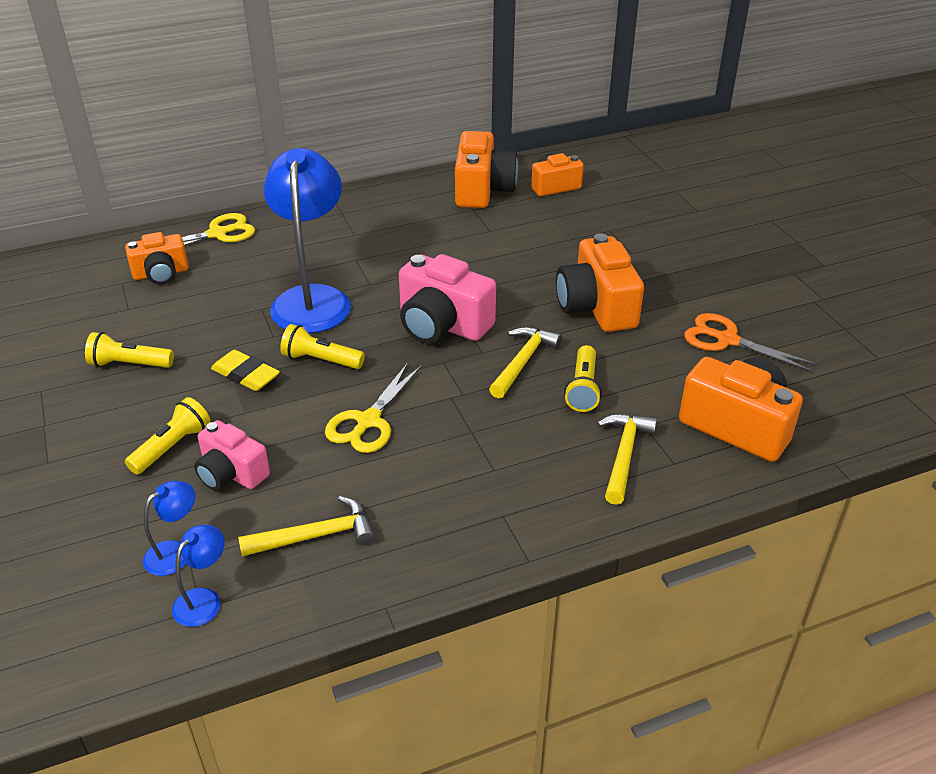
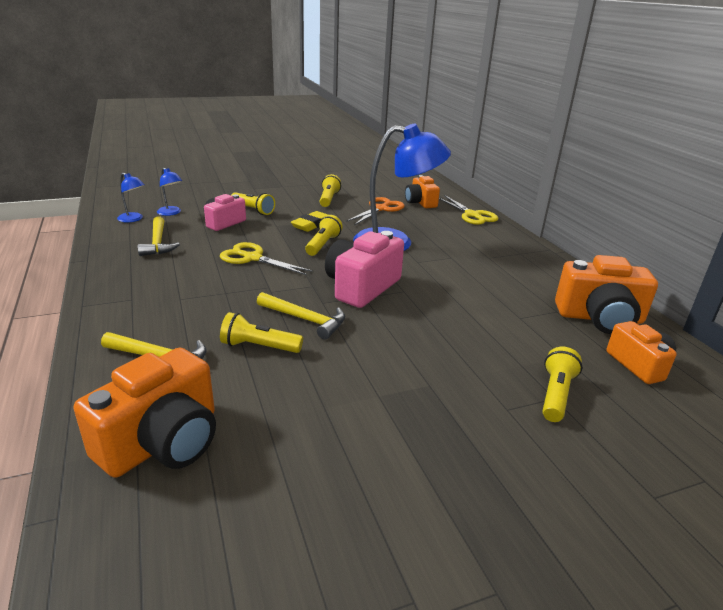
camera: 90 degrees right, 10 degrees down
orange camera [556,233,644,332] -> none
orange scissors [684,313,817,372] -> orange scissors moved to [346,197,405,225]
none -> yellow flashlight [542,347,582,422]

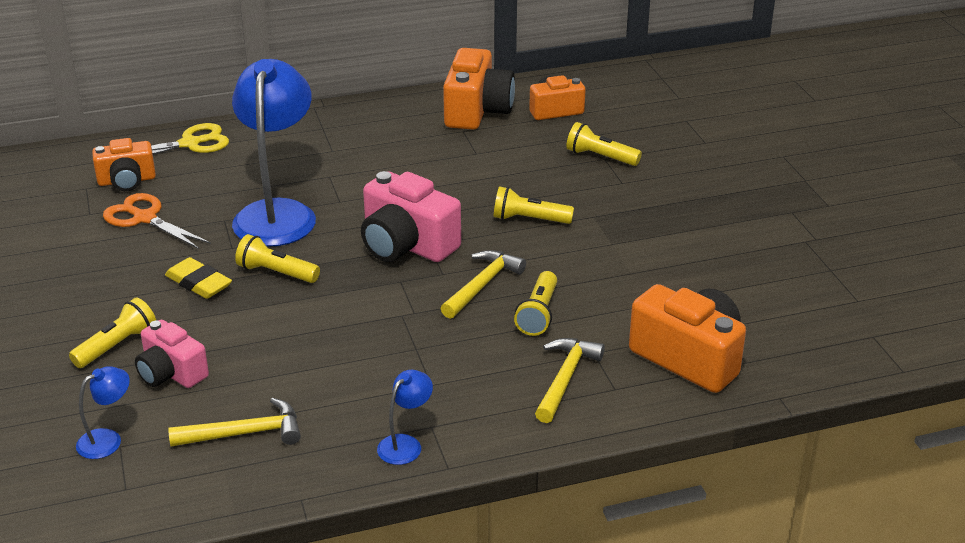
camera: 85 degrees left, 5 degrees up
blue lamp [117,173,145,222] -> blue lamp moved to [377,370,433,465]
yellow scissors [220,242,313,275] -> none
yellow flashlight [320,174,341,207] -> yellow flashlight moved to [494,186,574,224]

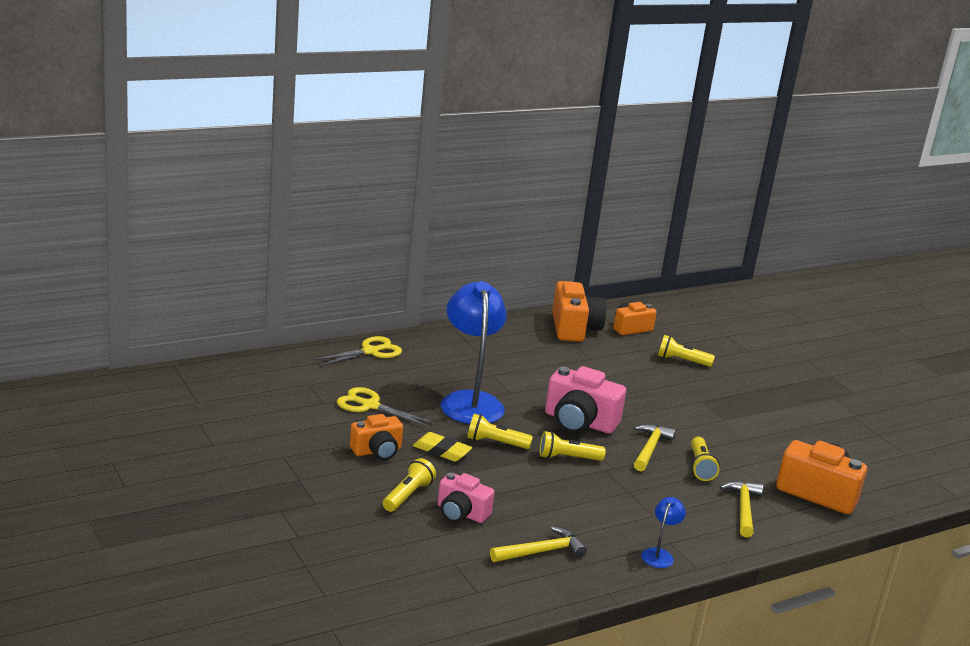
camera: 15 degrees left, 10 degrees down
blue lamp [76,366,130,459] -> none
orange camera [92,138,156,191] -> orange camera moved to [350,414,403,460]
orange scissors [103,193,211,249] -> yellow scissors [337,387,434,427]
yellow flashlight [494,186,574,224] -> yellow flashlight moved to [539,431,606,461]

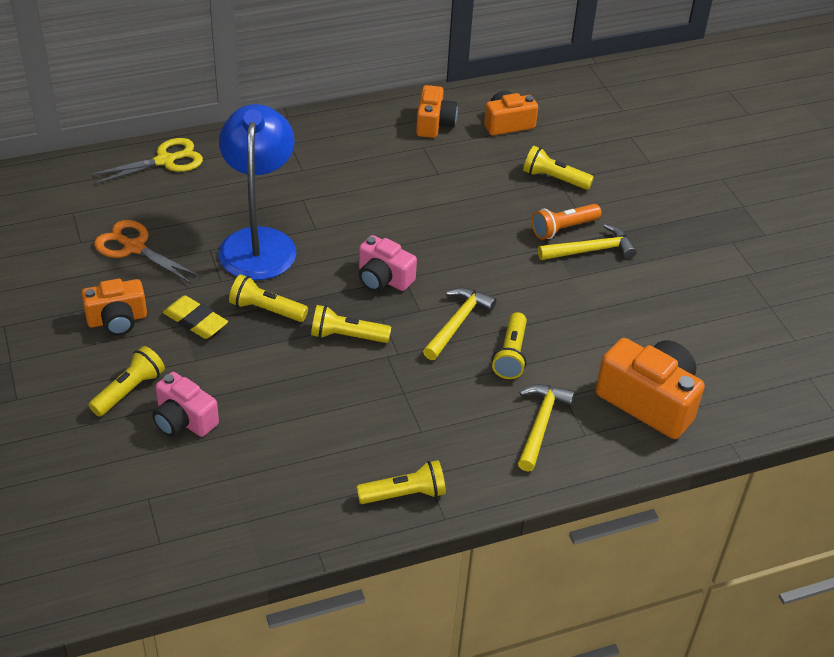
camera: 10 degrees right, 20 degrees up
yellow scissors [337,387,434,427] -> orange scissors [94,220,201,284]
yellow hammer [490,526,587,562] -> yellow hammer moved to [538,224,637,260]
pink camera [545,366,626,434] -> pink camera [359,235,417,292], size x0.63
orange camera [552,281,606,342] -> orange camera [416,85,458,138], size x0.63
blue lamp [642,497,686,568] -> yellow flashlight [356,460,446,504]
none -> orange flashlight [532,204,601,240]

